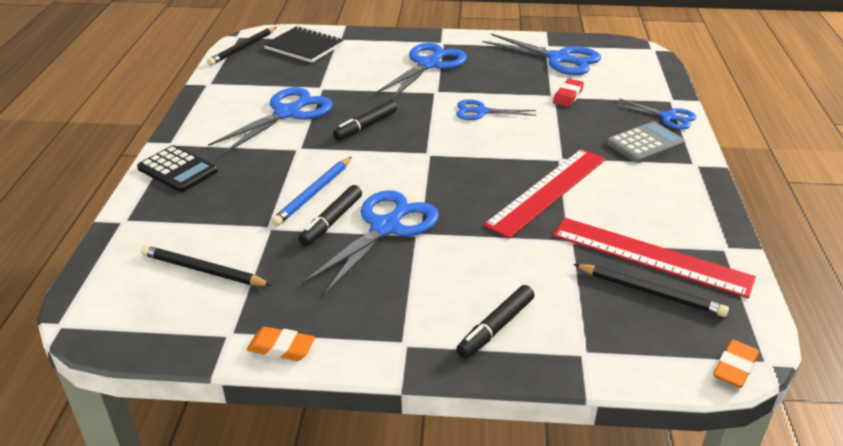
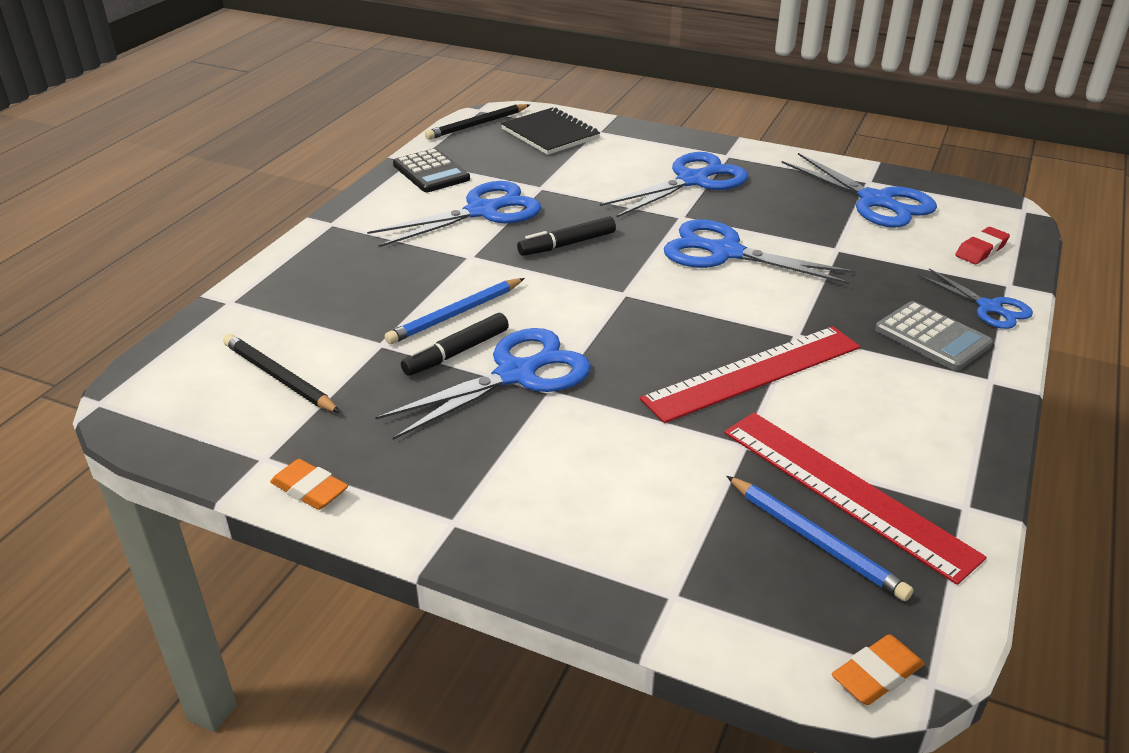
camera: 20 degrees right, 0 degrees up
black calculator [137,145,218,192] -> black calculator moved to [393,148,470,192]
blue scissors [456,99,536,120] -> blue scissors [664,219,856,284], size x1.70
black marker [456,285,535,359] -> none
red eraser [553,79,584,107] -> red eraser moved to [955,227,1010,264]
black pencil [573,264,729,317] -> blue pencil [727,476,913,601]
grey calculator [606,122,685,163] -> grey calculator turned 60 degrees clockwise [875,301,993,371]

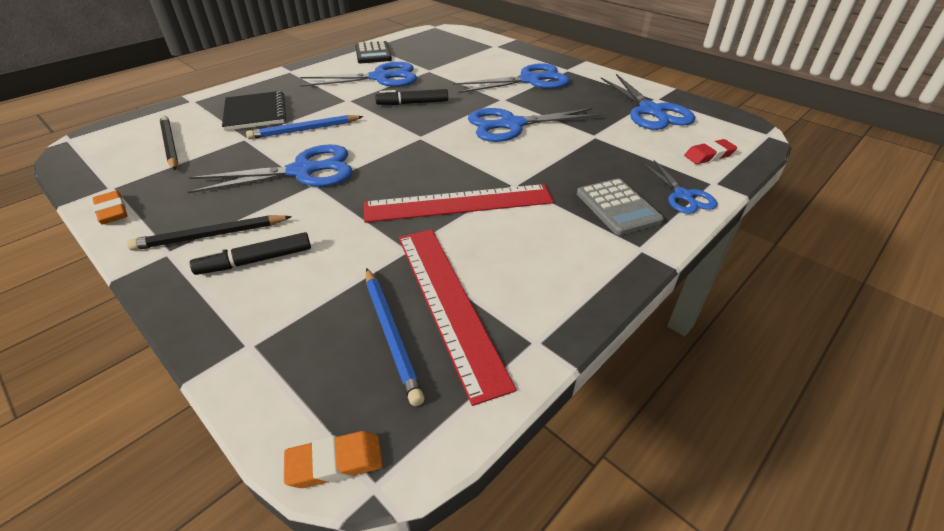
camera: 20 degrees right, 5 degrees up
black marker [401,313,509,376] -> black marker moved to [190,232,311,275]
black pencil [425,104,530,140] -> black pencil moved to [127,215,292,251]
black notebook [501,107,600,155] -> black notebook moved to [222,91,286,131]
blue scissors [664,219,856,284] -> blue scissors turned 60 degrees counterclockwise [468,108,601,142]

